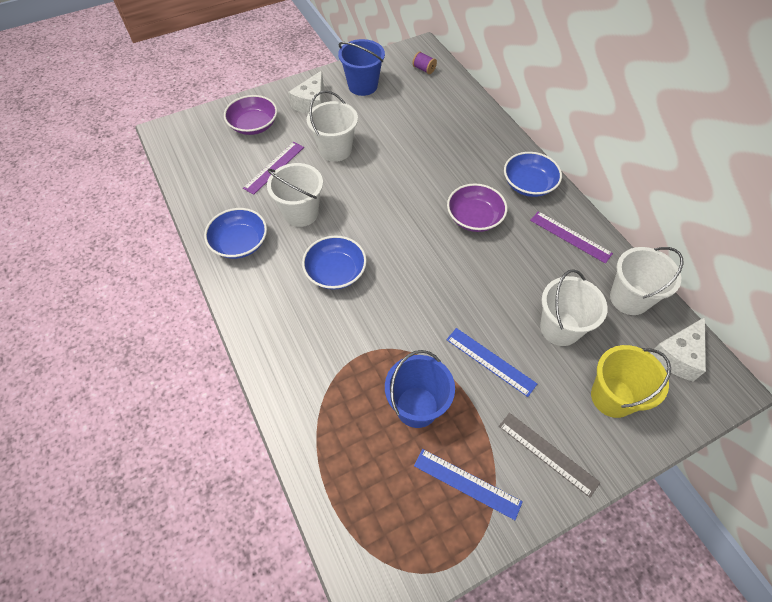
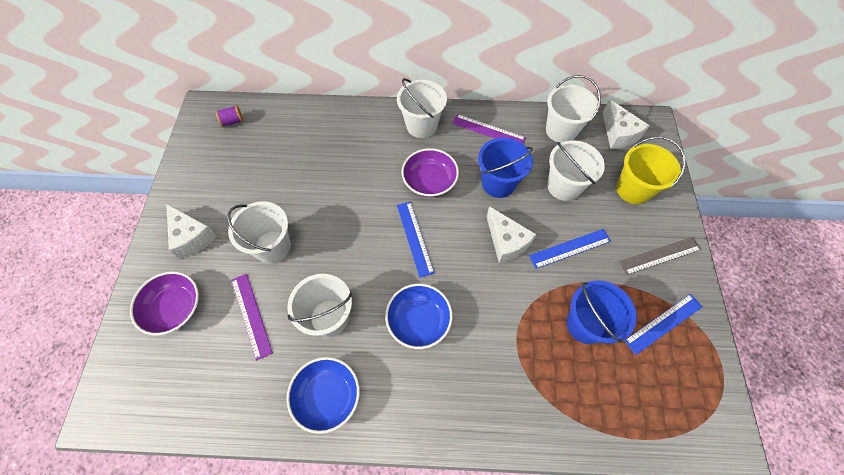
camera: 60 degrees left, 5 degrees up
blue bucket [338,39,385,96] -> blue bucket moved to [478,137,533,198]
blue bowl [504,152,562,197] -> white bucket [397,78,447,138]
purple ruler [530,211,613,264] -> purple ruler turned 45 degrees clockwise [452,114,526,144]
none -> blue ruler [397,201,435,278]
none -> white cheese [486,206,536,263]

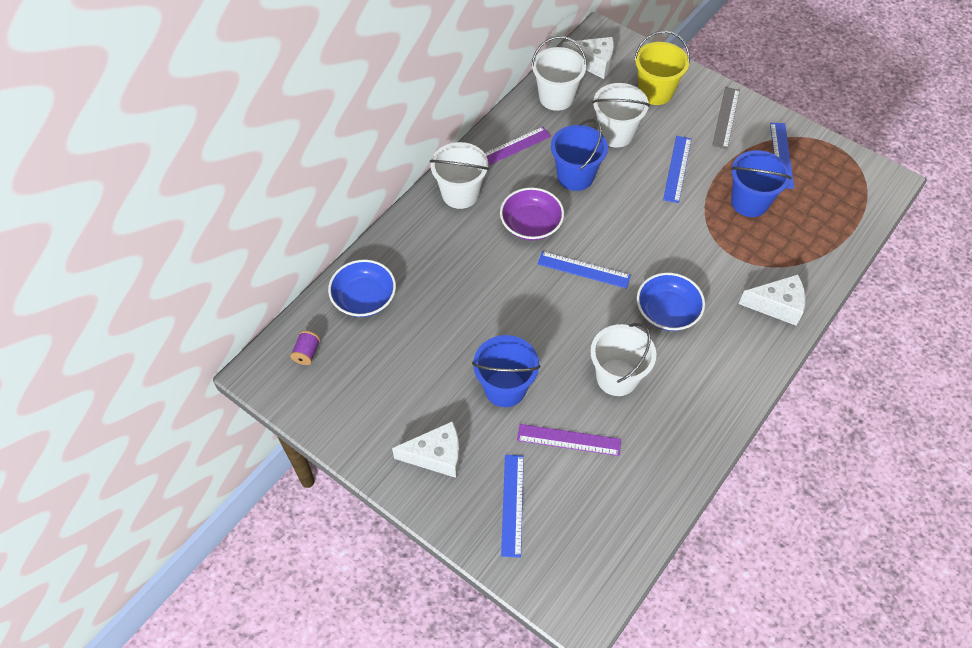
camera: 55 degrees left, 5 degrees down
purple bowl [130,271,199,336] -> blue ruler [501,455,524,558]
white bucket [227,201,291,264] -> blue bucket [472,335,541,407]
blue bowl [287,357,360,434] -> blue bowl moved to [328,259,396,317]
white cheese [486,206,536,263] -> white cheese moved to [739,274,806,326]

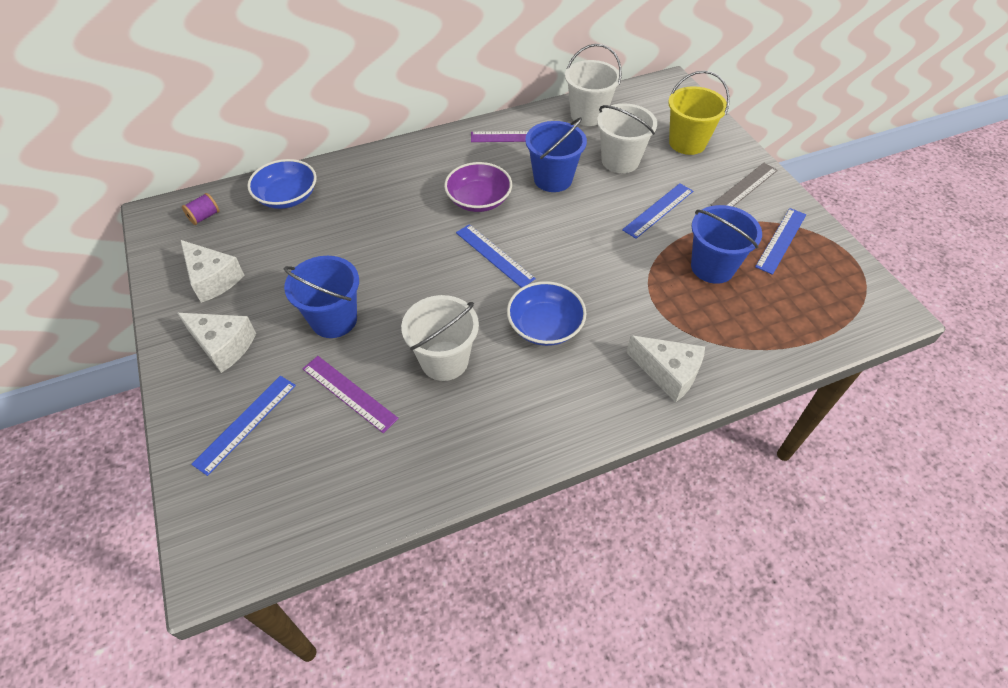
camera: 30 degrees right, 5 degrees down
white bucket [430,142,489,209] -> none
white cheese [562,37,614,79] -> white cheese moved to [181,240,244,303]

